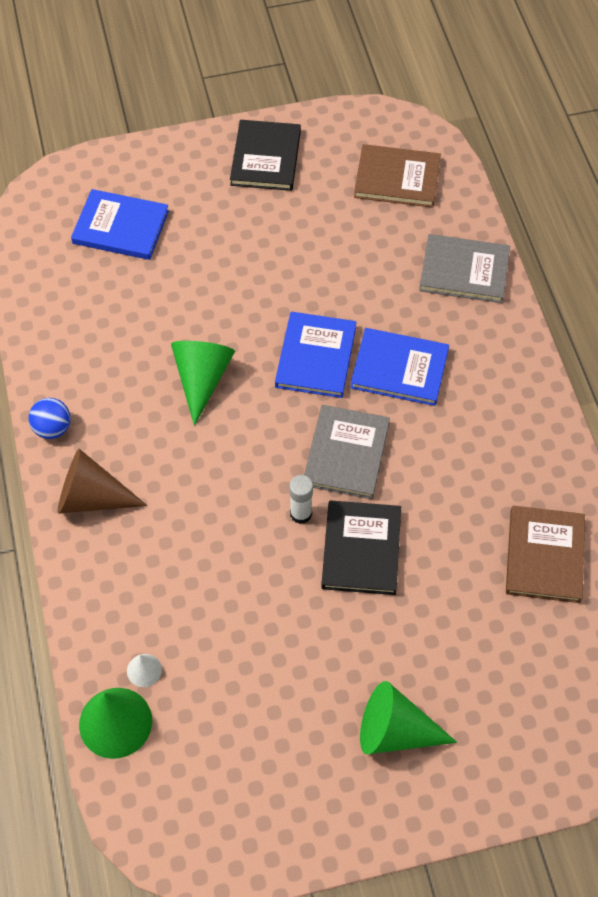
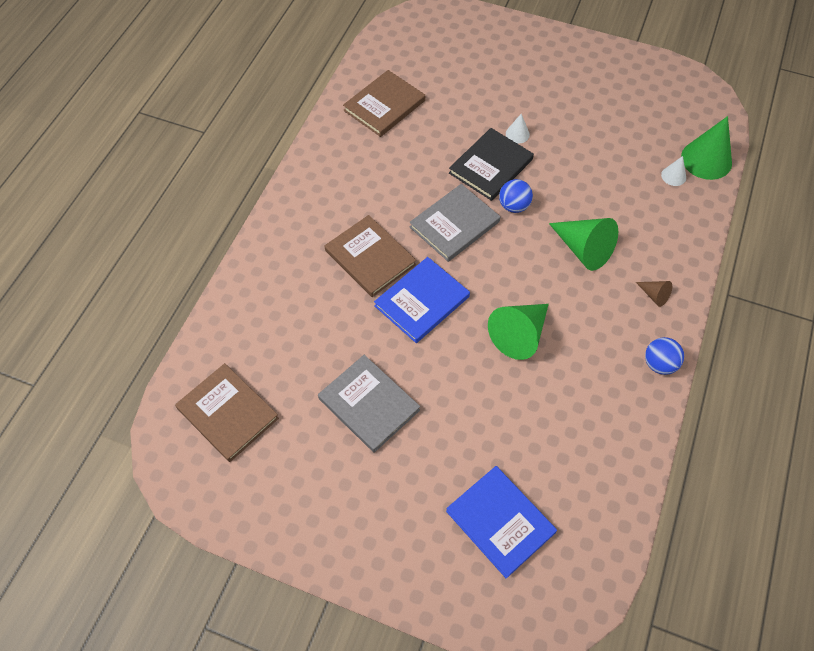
camera: 145 degrees left, 0 degrees up
brown cone [58,449,148,514] -> brown cone [636,281,672,307], size x0.49
black book [230,120,301,191] -> none
white glue stick [289,475,313,524] -> blue ball [499,179,533,213]
blue book [350,328,449,406] -> brown book [325,215,416,297]
green cone [360,681,457,754] -> green cone moved to [549,218,618,271]
grey book [419,234,510,303] -> grey book moved to [318,355,420,453]
none -> white cone [506,114,530,144]

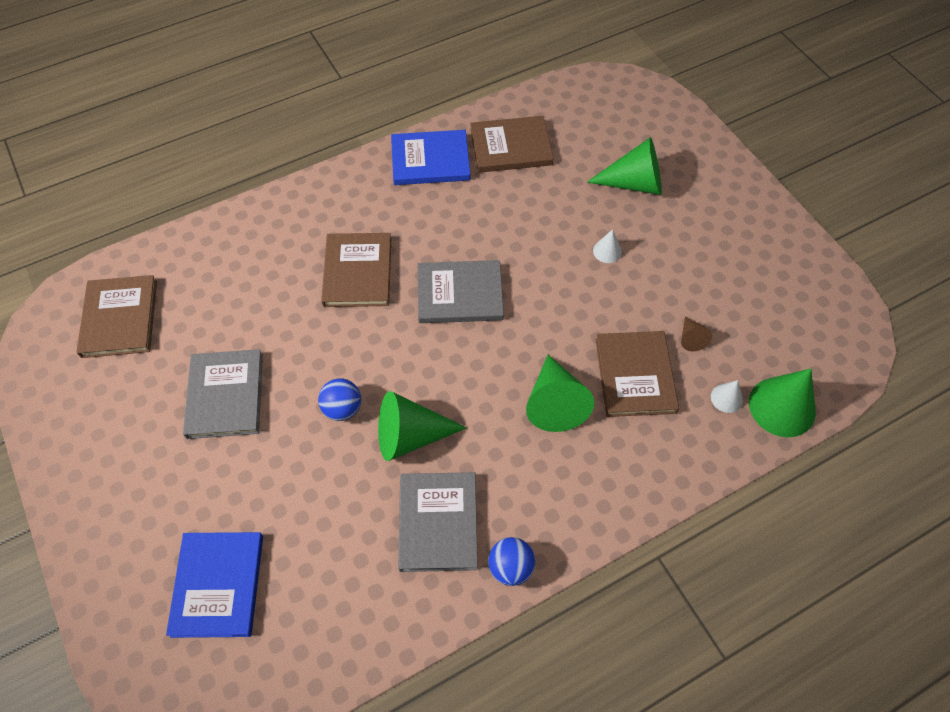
camera: 40 degrees right, 0 degrees up
blue book [374,257,470,343] -> blue book moved to [391,130,470,185]
black book [449,128,534,201] -> none
blue ball [499,179,533,213] -> blue ball moved to [318,378,361,421]
brown cone [636,281,672,307] -> brown cone moved to [681,317,712,351]
none -> grey book [398,472,478,572]
none -> green cone [587,137,662,195]
none -> brown book [595,331,679,417]

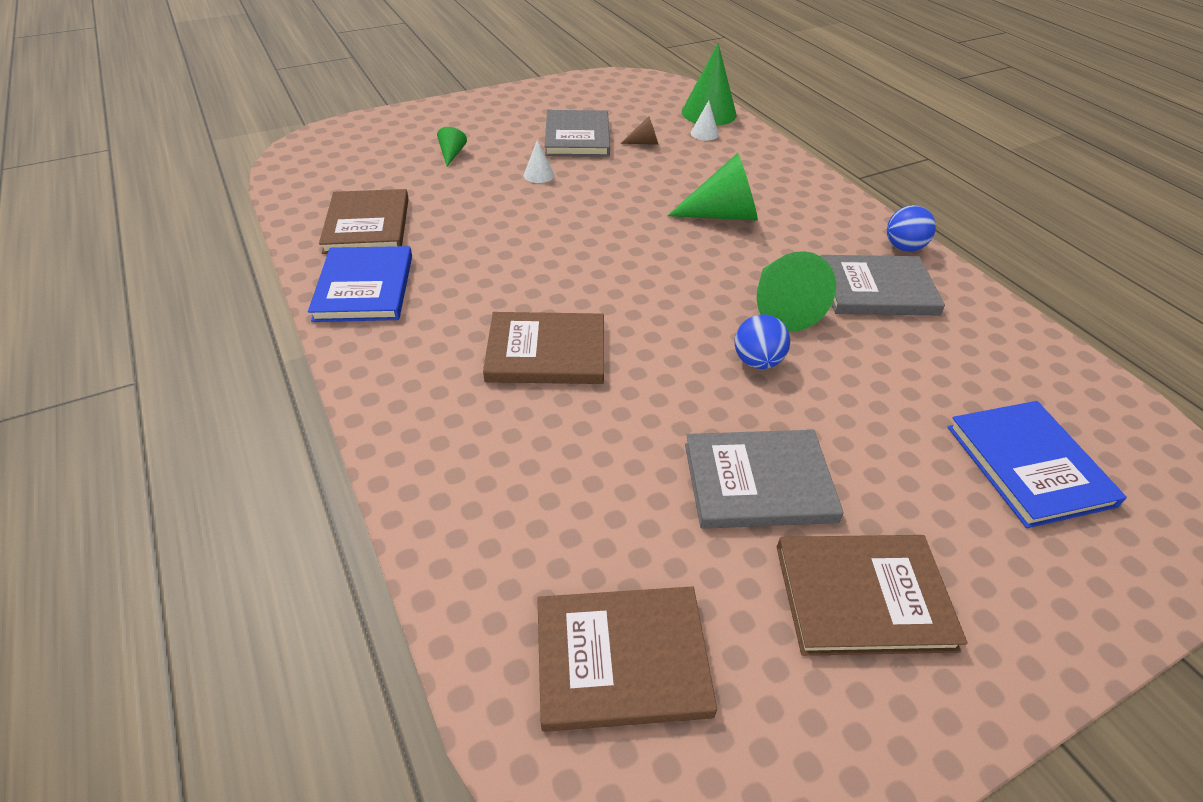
camera: 90 degrees left, 15 degrees down
blue book [166,532,263,638] -> blue book turned 75 degrees clockwise [948,401,1127,528]
grey book [418,260,504,323] -> grey book moved to [545,110,610,157]
green cone [587,137,662,195] -> green cone [437,127,467,166], size x0.49
brown book [595,331,679,417] -> brown book moved to [777,535,968,656]

